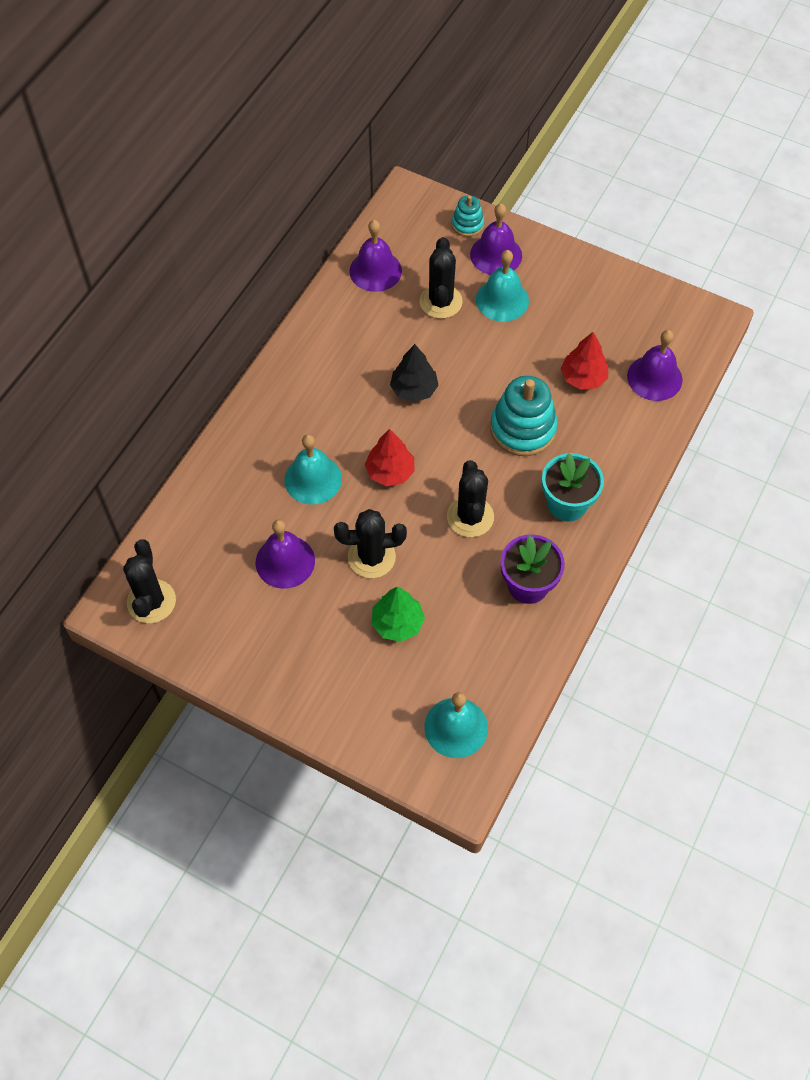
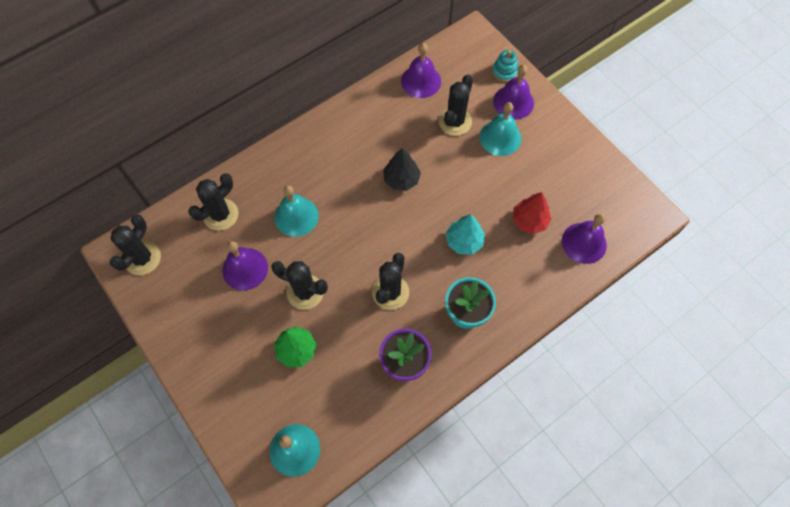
camera: 25 degrees right, 5 degrees up
red tree [365,429,414,486] -> none
turquoise stacking toy [490,376,558,456] -> turquoise tree [446,214,485,255]
none -> black cactus [188,173,238,231]

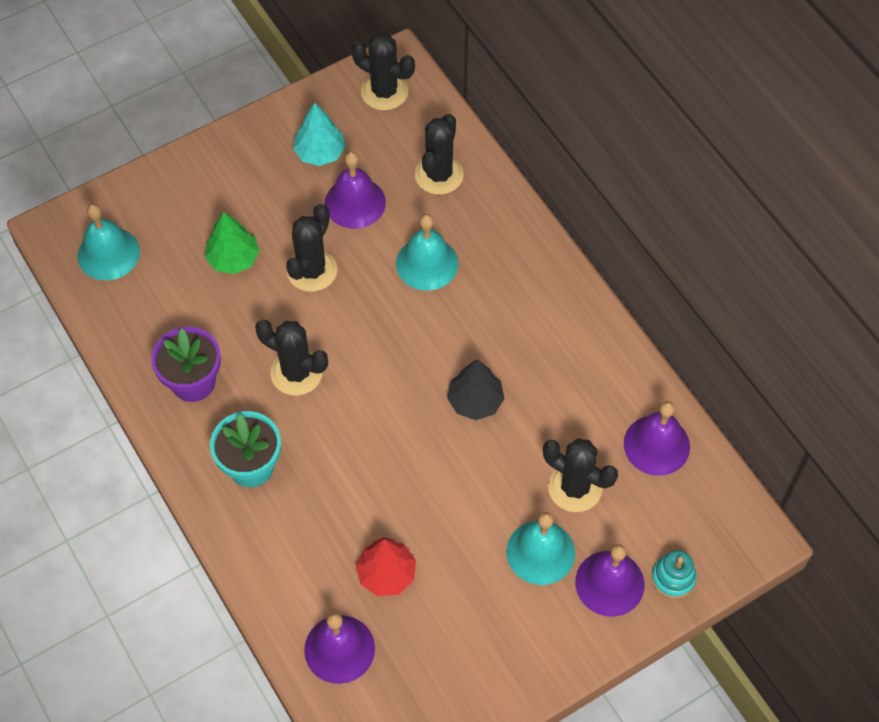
camera: 95 degrees right, 5 degrees down
black cactus [188,173,238,231] -> black cactus turned 60 degrees clockwise [415,114,464,195]
turquoise tree [446,214,485,255] -> turquoise tree moved to [293,102,346,166]

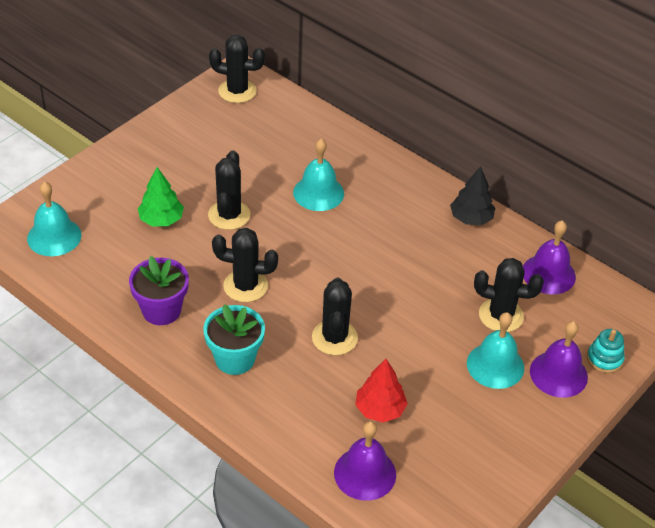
camera: 20 degrees left, 15 degrees down
turquoise tree [293,102,346,166] -> none
purple bell [325,152,386,229] -> none
black cactus [415,114,464,195] -> black cactus moved to [312,278,358,355]
black tree [447,359,505,420] -> black tree moved to [450,166,495,225]

